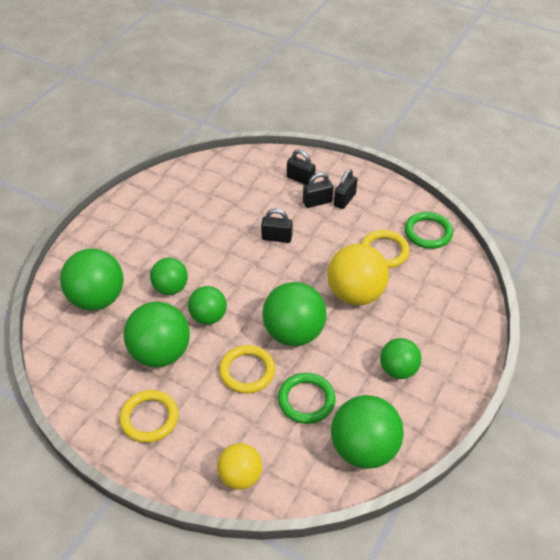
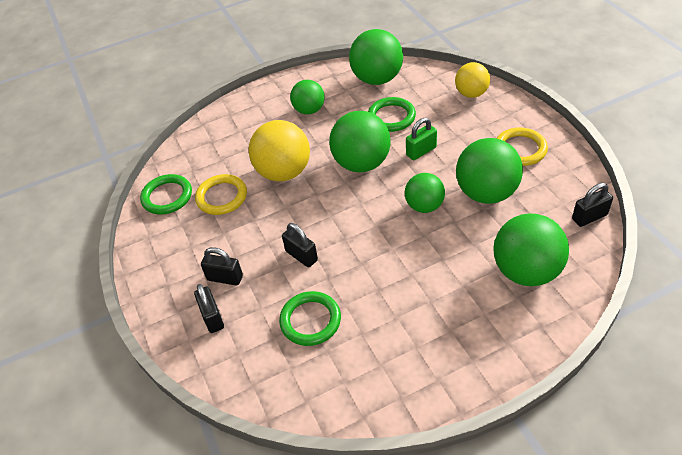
camera: 140 degrees left, 0 degrees up
green ball [150,258,188,295] -> none
yellow ring [219,345,275,394] -> green padlock [406,118,437,160]
black padlock [334,169,357,209] -> black padlock moved to [572,183,613,227]
none -> green ring [279,291,341,346]

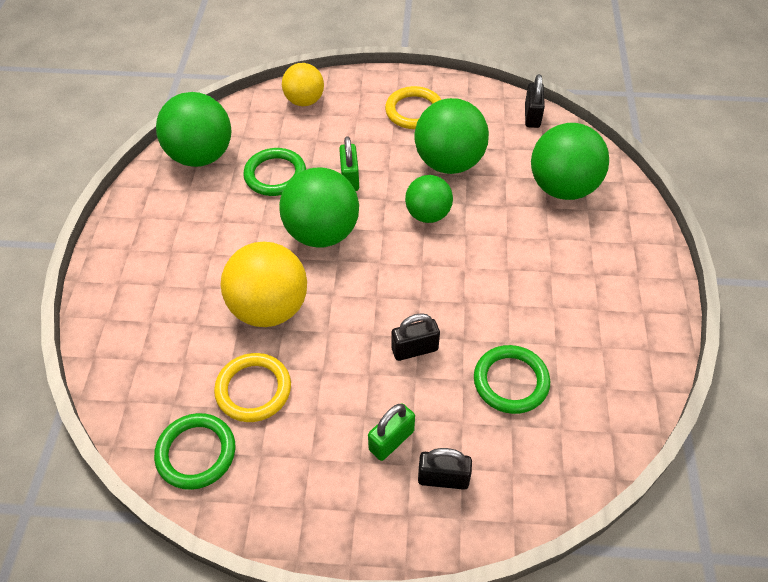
camera: 65 degrees left, 5 degrees up
black padlock [201,247,243,285] -> green padlock [368,404,415,461]
green ball [290,80,325,115] -> none

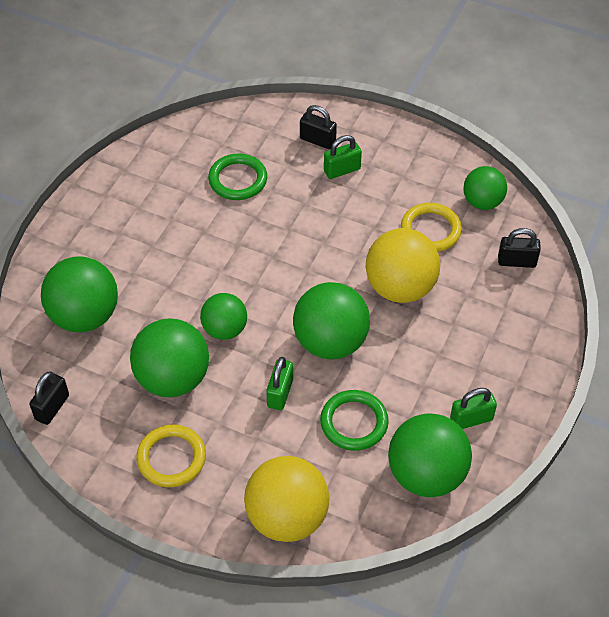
camera: 160 degrees left, 0 degrees up
green ring [154,413,235,490] -> green ball [463,166,507,210]
yellow ball [282,63,324,106] -> yellow ball [244,456,329,542], size x1.61
black padlock [392,313,440,361] -> black padlock moved to [498,228,541,268]
none -> green padlock [450,388,497,429]

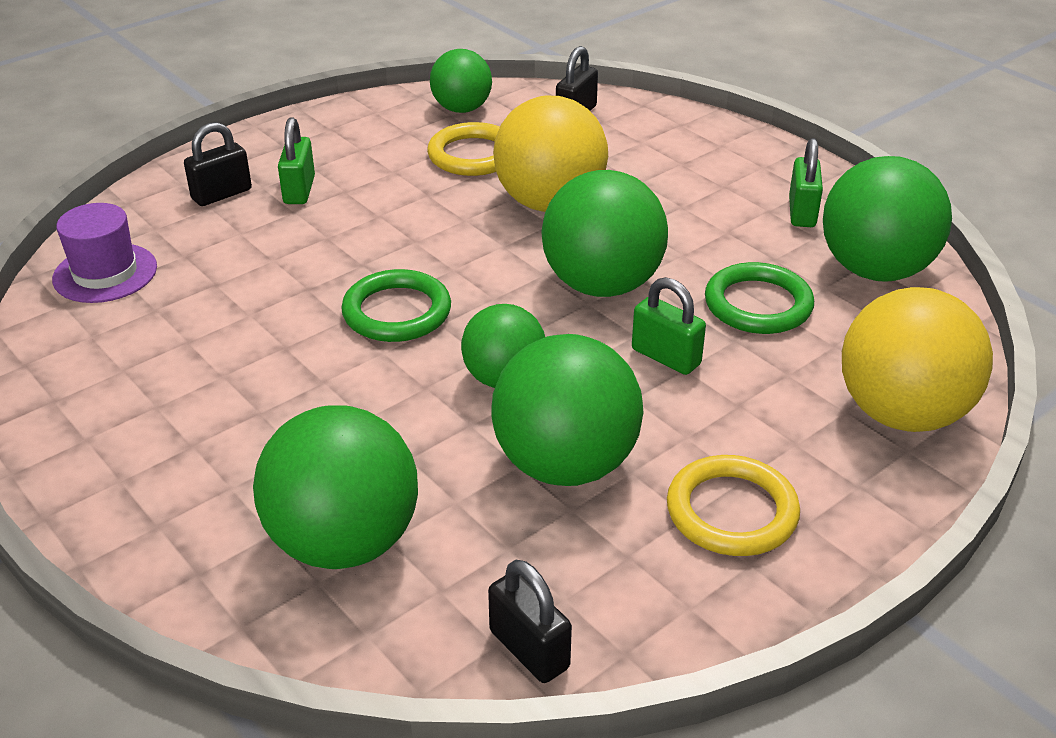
camera: 65 degrees left, 15 degrees down
green ring [208,153,267,200] -> green ring moved to [341,269,451,342]
none -> purple hat [52,203,157,303]

